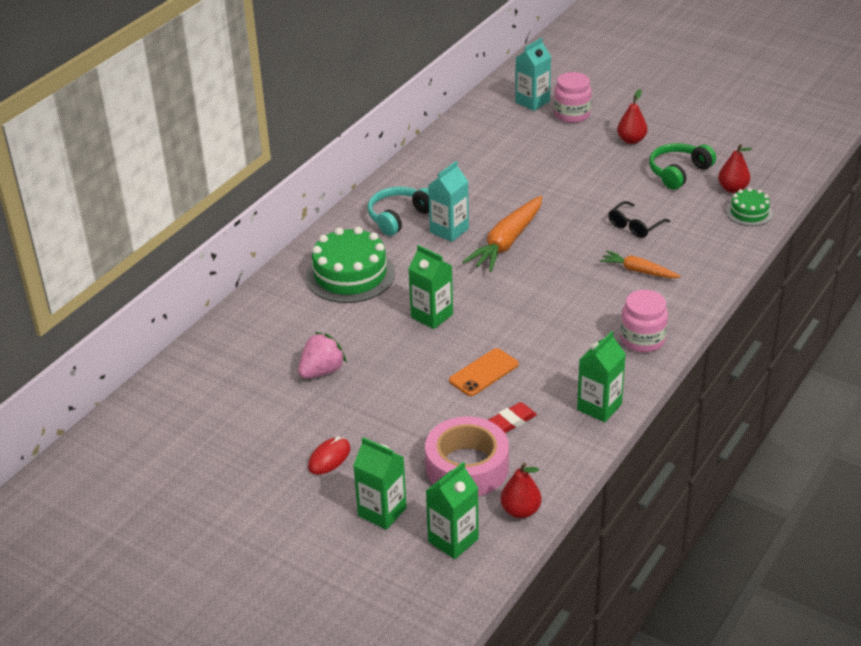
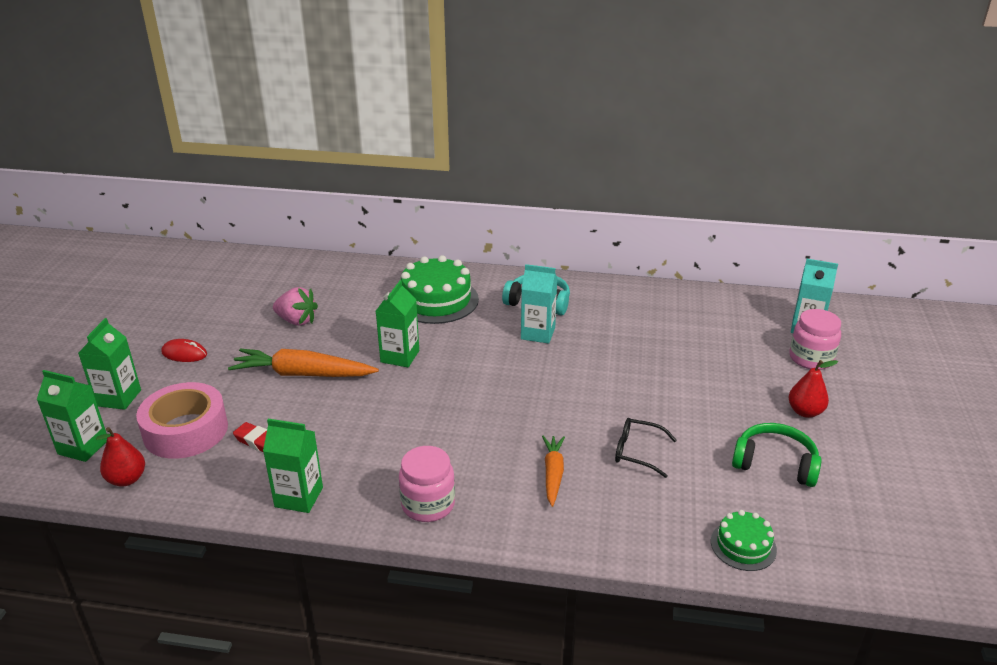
camera: 65 degrees right, 5 degrees down
orange phone [449,348,519,396] -> none
orange carrot [463,196,542,272] -> orange carrot moved to [228,349,379,377]
red pear [718,144,752,193] -> none

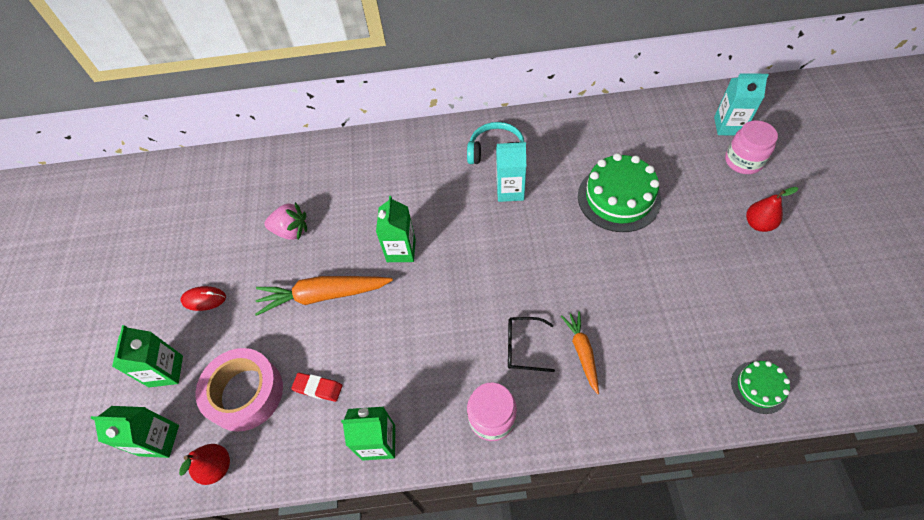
camera: 10 degrees left, 25 degrees up
green cake [401,255,479,324] -> green cake moved to [578,153,661,232]
black glasses [615,418,677,478] -> black glasses moved to [508,317,555,372]
green headphones [732,423,822,487] -> none

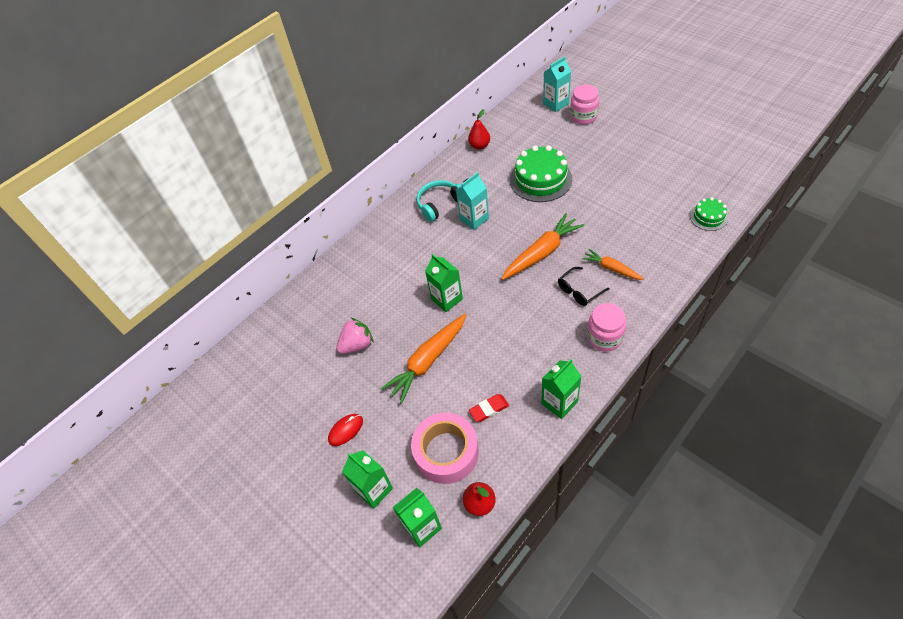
camera: 40 degrees left, 5 degrees down
red pear [746,187,798,232] -> red pear moved to [468,109,490,150]
none -> orange carrot [501,213,584,280]

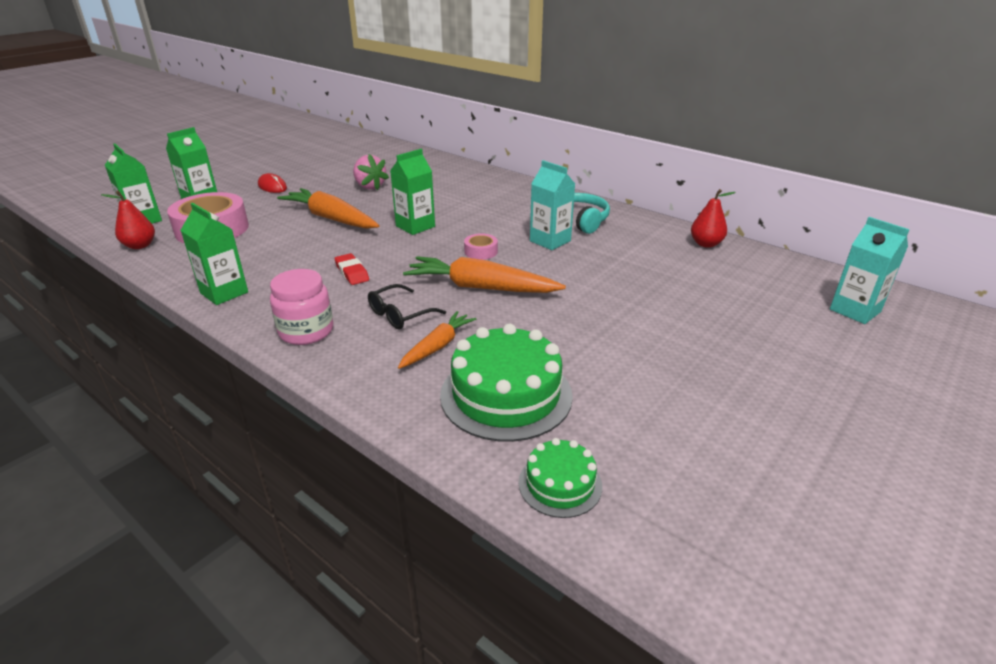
camera: 80 degrees right, 20 degrees down
red eraser [469,394,509,422] -> red eraser moved to [334,253,369,285]
orange carrot [501,213,584,280] -> orange carrot turned 150 degrees clockwise [403,256,566,293]
green cake [510,145,572,202] -> green cake moved to [440,324,573,442]
black glasses [558,267,610,306] -> black glasses turned 90 degrees counterclockwise [368,284,446,329]
pink jar [570,84,599,125] -> none
none -> pink tape [464,233,498,260]

